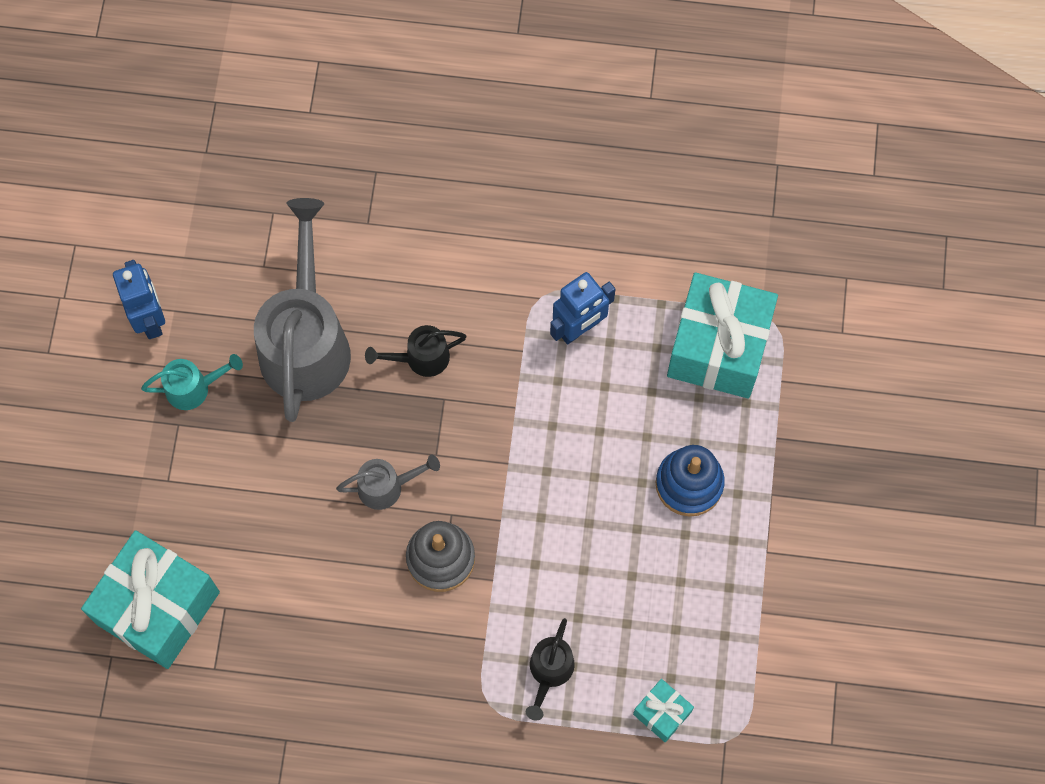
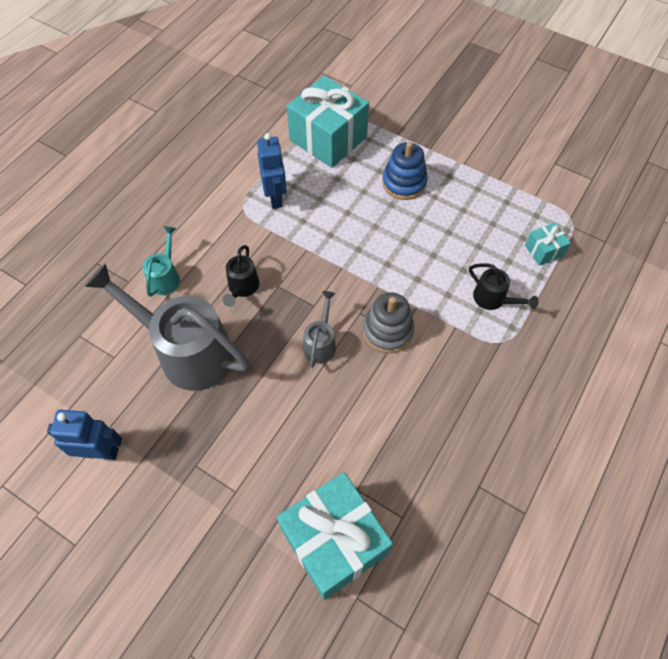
camera: 65 degrees left, 10 degrees down
turquoise watering can [141,354,243,410] -> turquoise watering can moved to [143,226,180,297]

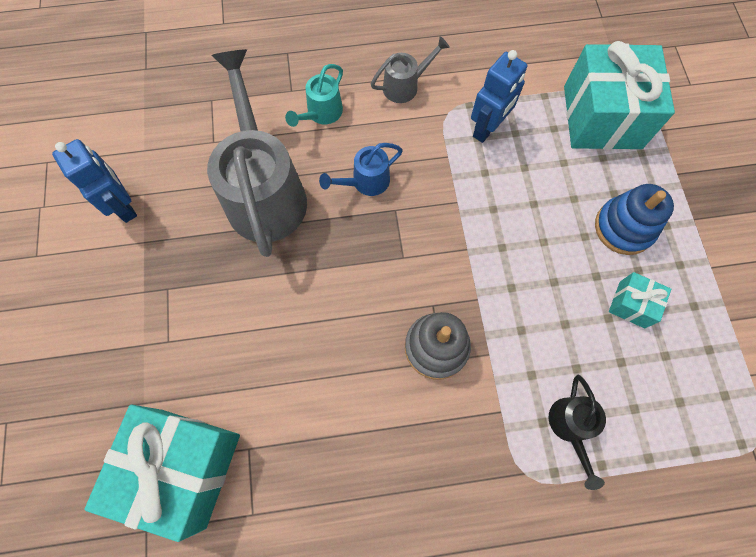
camera: 50 degrees right, 10 degrees up
turquoise watering can [143,226,180,297] -> turquoise watering can turned 150 degrees clockwise [285,64,343,127]
black watering can [223,245,259,307] -> blue watering can [319,143,403,196]
grey watering can [303,291,336,368] -> grey watering can moved to [371,36,450,103]
turquoise gift [525,223,571,266] -> turquoise gift moved to [609,272,671,328]

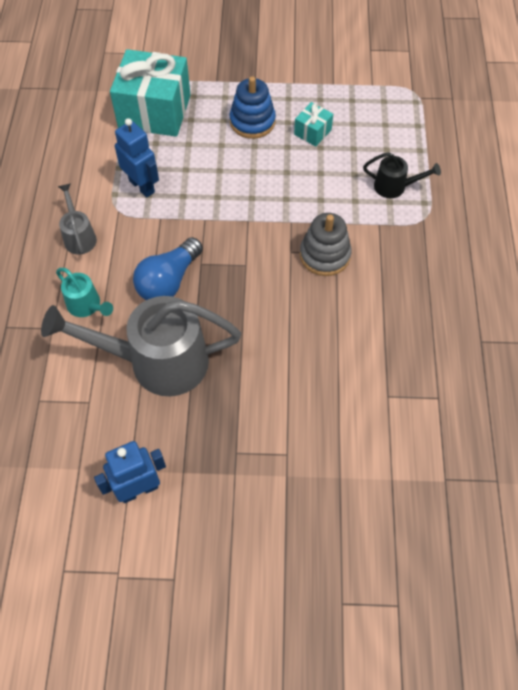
camera: 80 degrees left, 10 degrees down
turquoise gift [84,405,240,542] -> none
blue watering can [319,143,403,196] -> blue light bulb [133,237,203,300]

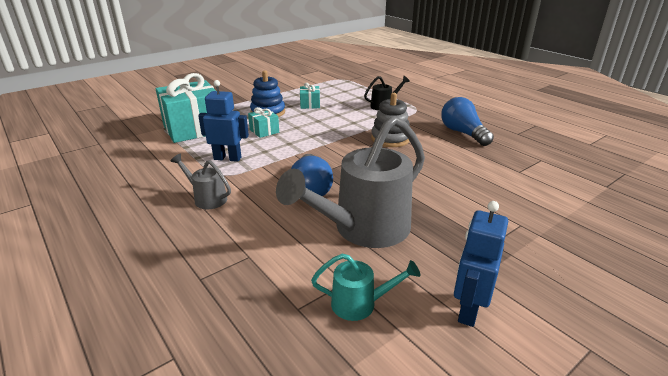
camera: 40 degrees left, 30 degrees down
turquoise watering can [56,268,113,317] -> turquoise watering can moved to [311,253,420,321]
none -> turquoise gift [248,107,279,138]
none -> blue light bulb [441,97,494,146]

